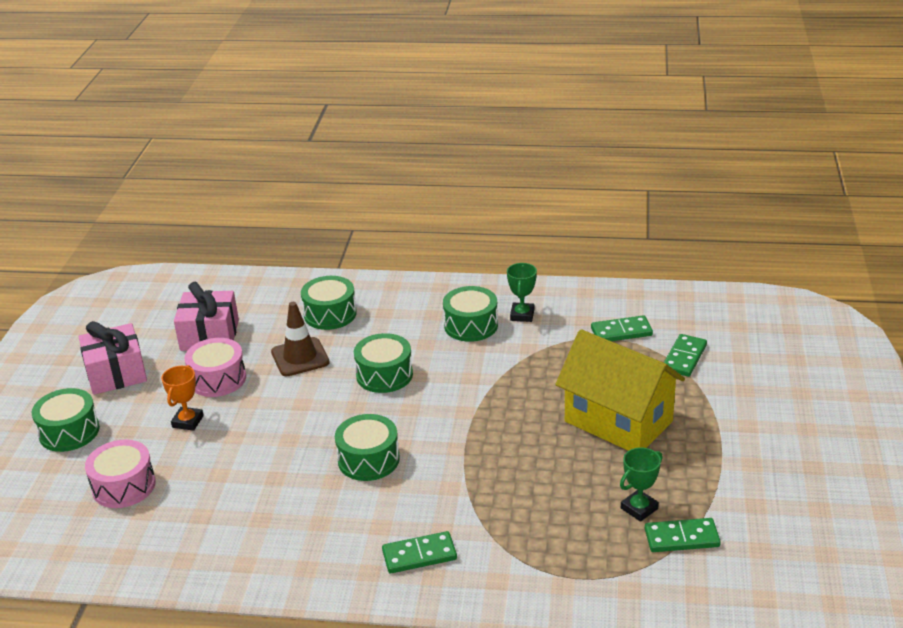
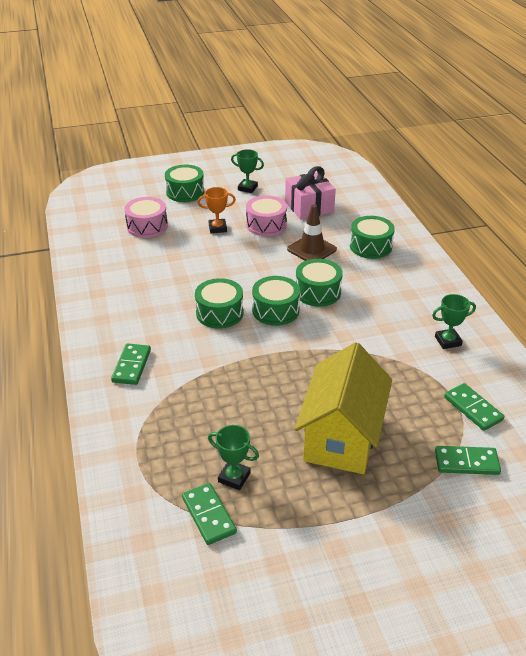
camera: 65 degrees right, 5 degrees up
pink gift [79,321,147,395] -> green trophy [231,149,264,193]
green domino [382,531,457,573] -> green domino turned 45 degrees clockwise [111,343,151,385]
green drum [443,286,498,342] -> green drum moved to [252,276,300,326]

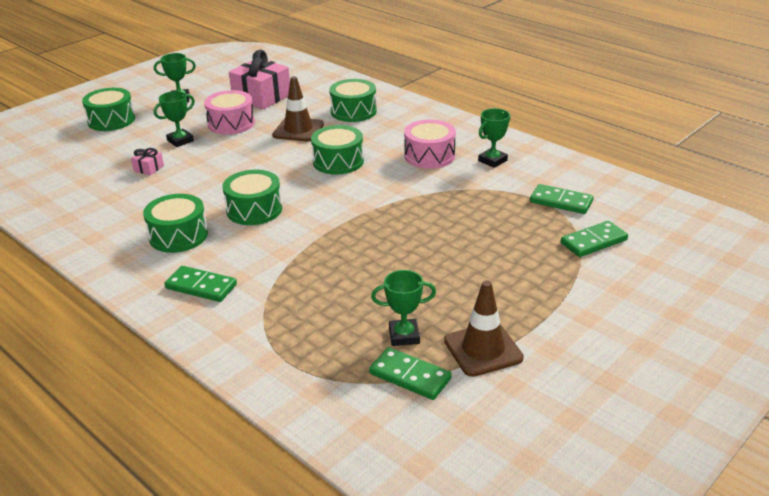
camera: 30 degrees left, 5 degrees down
green domino [111,343,151,385] -> green domino turned 45 degrees counterclockwise [165,266,237,302]
pink drum [124,197,168,238] -> pink drum moved to [404,120,456,169]
orange trophy [197,187,236,233] -> green trophy [154,91,195,147]
green drum [252,276,300,326] -> green drum moved to [143,194,208,253]
yellow house [295,342,392,474] -> none
none -> pink gift [131,148,164,176]
none -> brown traffic cone [444,280,524,377]

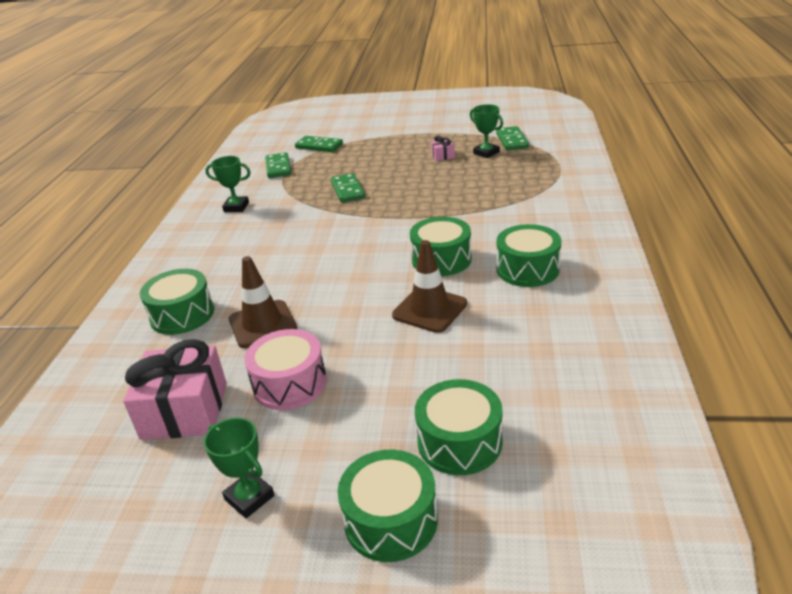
camera: 125 degrees left, 0 degrees up
pink gift [131,148,164,176] -> pink gift moved to [431,136,455,161]
green trophy [154,91,195,147] -> none
green domino [165,266,237,302] -> green domino moved to [331,173,365,203]
green drum [311,125,364,175] -> green drum moved to [415,379,503,475]
pink drum [404,120,456,169] -> none
brown traffic cone [444,280,524,377] -> brown traffic cone moved to [392,240,467,333]

